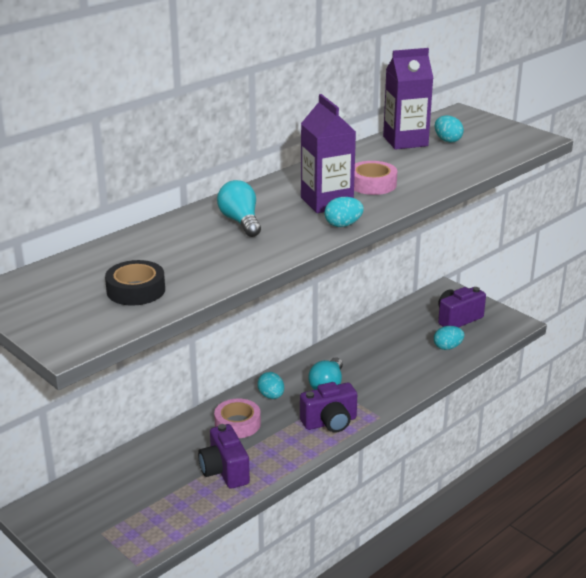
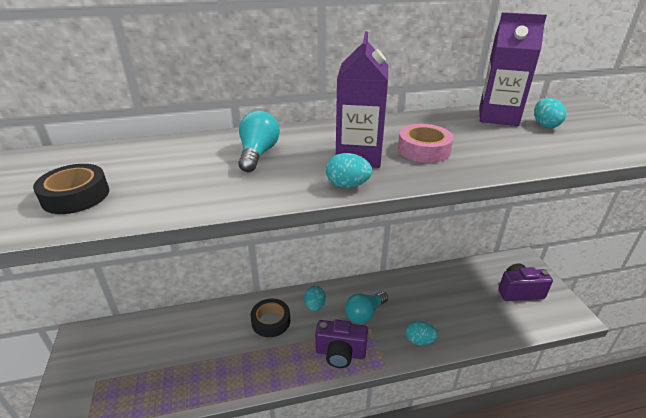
camera: 30 degrees right, 5 degrees up
purple camera [198,424,250,489] -> none
pink tape [214,399,261,438] -> black tape [250,299,290,337]
turquoise egg [434,326,464,350] -> turquoise egg moved to [406,321,438,345]

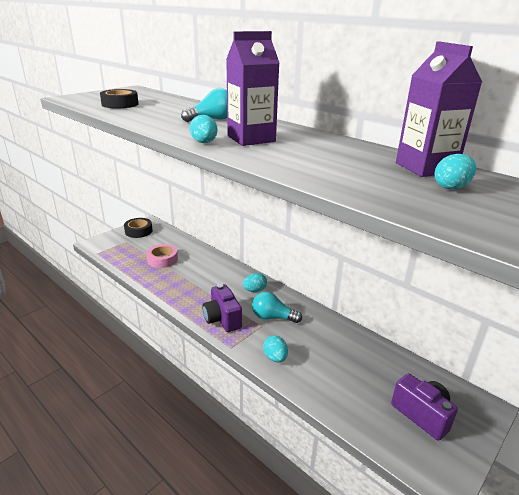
camera: 55 degrees right, 5 degrees down
black tape [250,299,290,337] -> black tape moved to [124,218,153,238]
pink tape [398,124,454,163] -> pink tape moved to [146,244,178,268]

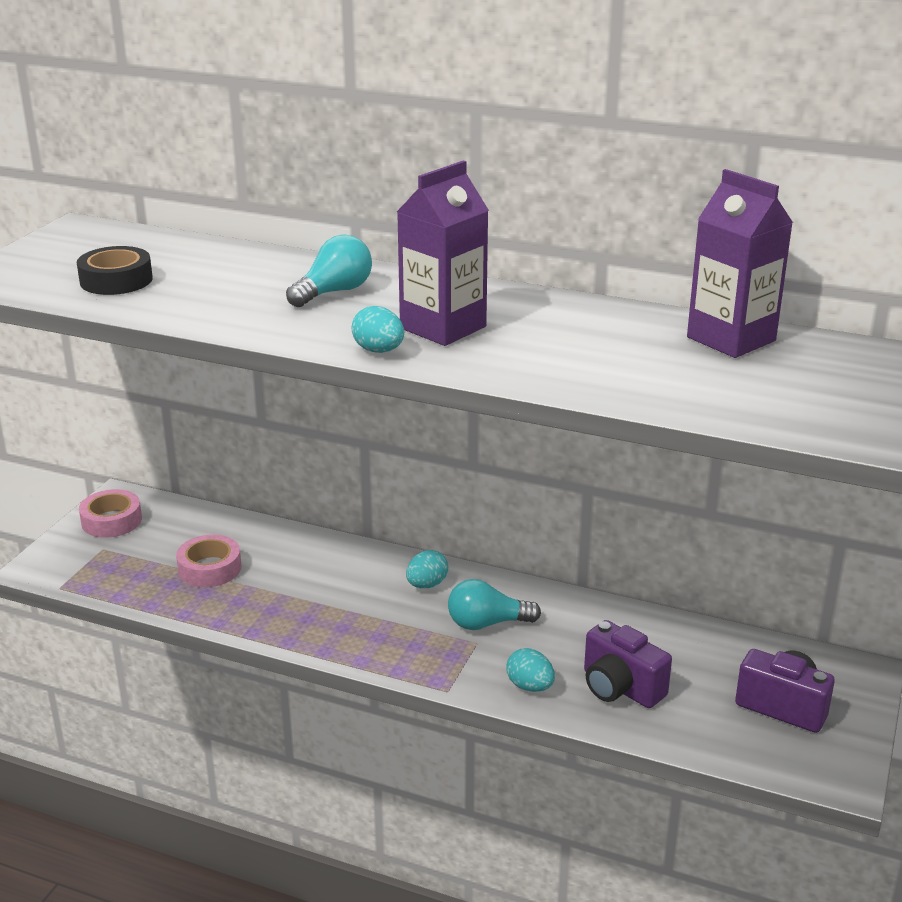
camera: 20 degrees left, 0 degrees up
black tape [124,218,153,238] -> pink tape [79,489,142,538]
purple camera [202,284,242,332] -> purple camera moved to [584,620,672,708]
turquoise egg [434,154,476,190] -> none

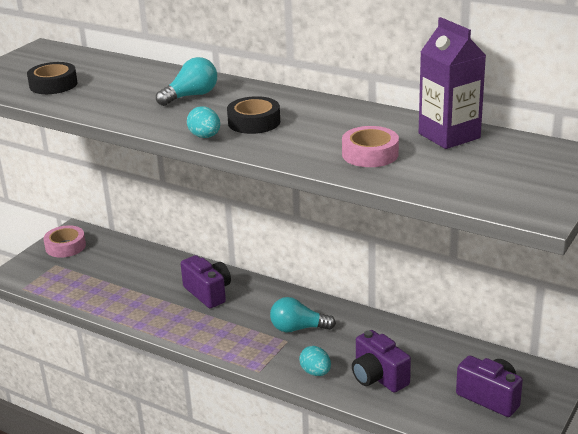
camera: 10 degrees right, 0 degrees up
pink tape [176,535,242,587] -> pink tape moved to [342,126,399,167]
purple carton [397,160,489,346] -> black tape [227,96,280,134]
turquoise egg [406,550,448,588] -> none
none -> purple camera [181,255,231,308]

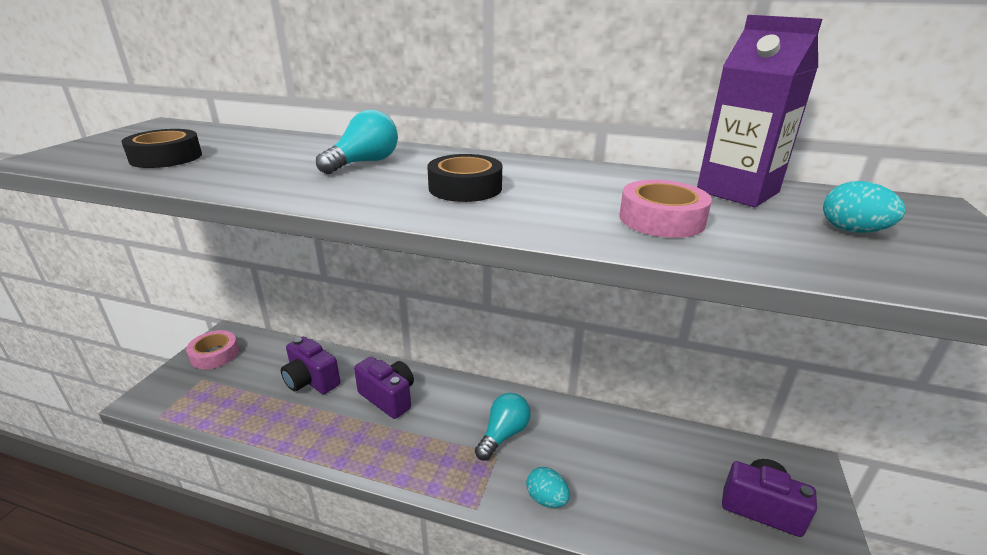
camera: 15 degrees left, 0 degrees up
turquoise egg [187,106,220,138] -> turquoise egg moved to [823,181,906,233]
turquoise light bulb [270,297,336,332] -> turquoise light bulb turned 135 degrees clockwise [475,393,531,460]
purple camera [352,330,411,393] -> purple camera moved to [281,337,341,394]

